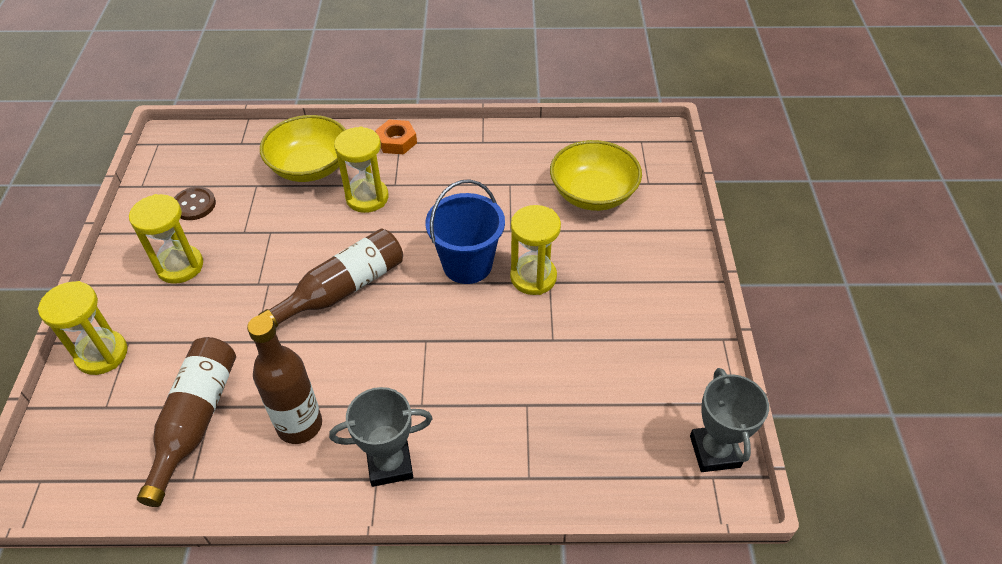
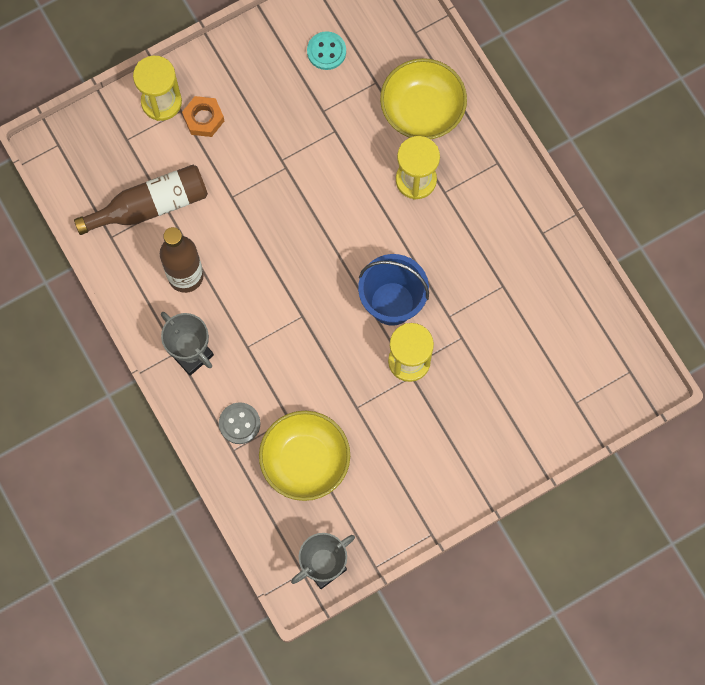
camera: 60 degrees right, 25 degrees up
yellow hourglass [129,194,203,284] -> none
brown button [174,187,216,220] -> turquoise button [307,31,346,70]
brown bottle [258,229,403,327] -> none
orange nut [375,120,417,154] -> orange nut moved to [182,96,224,137]
yellow bowl [550,140,642,211] -> yellow bowl moved to [259,411,350,501]
none -> grey button [219,402,260,444]

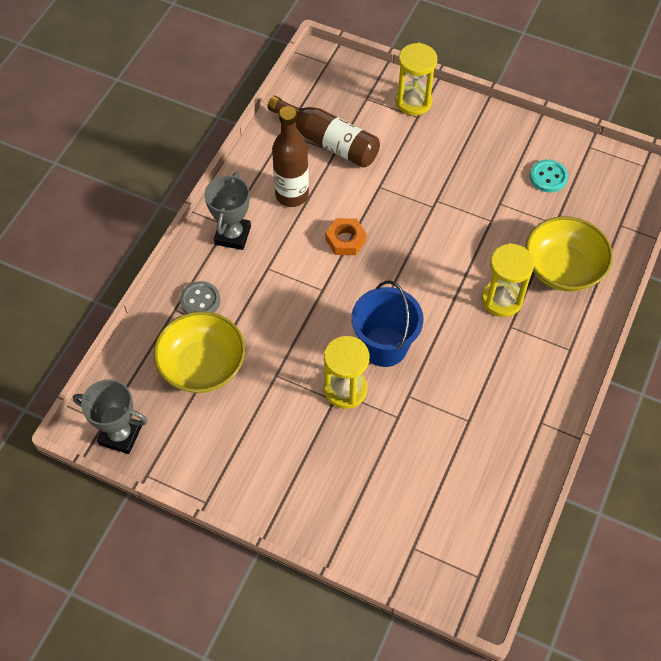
camera: 55 degrees right, 15 degrees down
orange nut [182,96,224,137] -> orange nut moved to [325,218,367,255]

